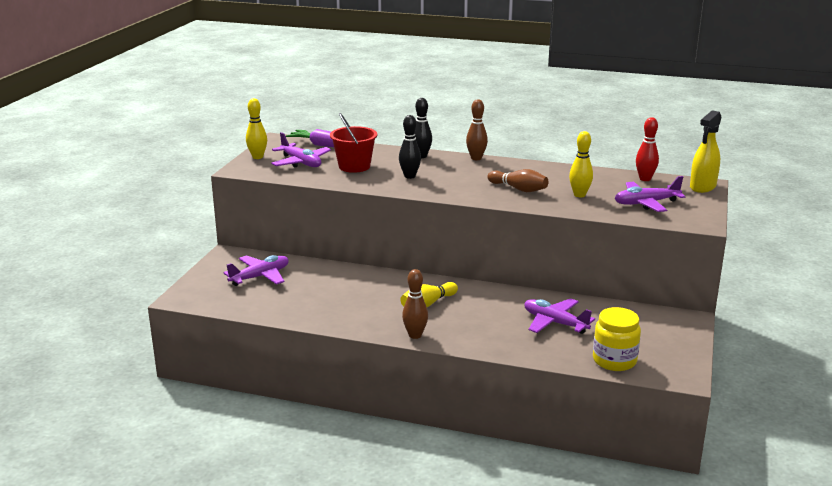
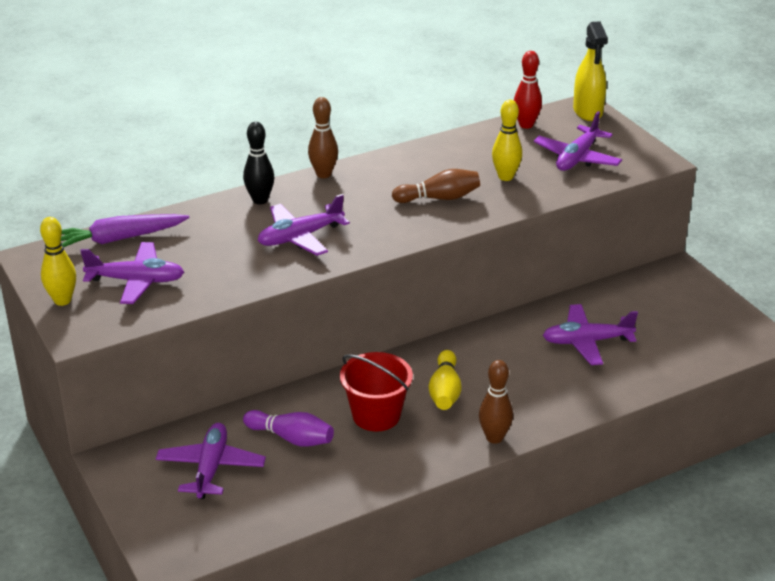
camera: 45 degrees left, 10 degrees up
red bucket [330,113,377,173] -> red bucket moved to [340,352,413,431]
black bowling pin [399,115,421,179] -> purple plane [257,194,350,256]
yellow jar [593,307,641,371] -> none
none -> purple bowling pin [243,410,334,447]

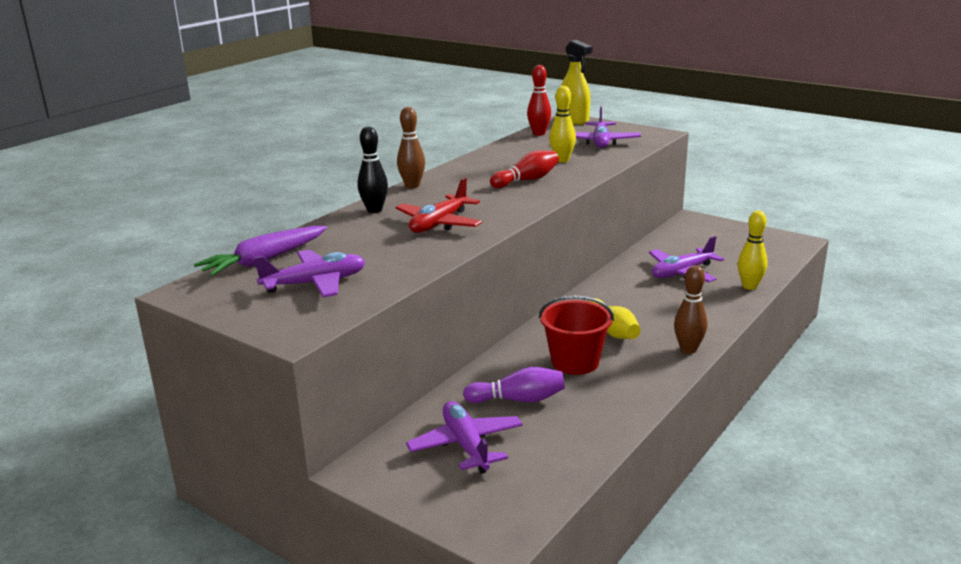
camera: 25 degrees left, 10 degrees down
yellow bowling pin [40,217,76,306] -> yellow bowling pin moved to [738,211,768,290]
purple plane [257,194,350,256] -> red plane [396,178,482,233]
brown bowling pin [392,169,480,203] -> red bowling pin [490,150,559,188]

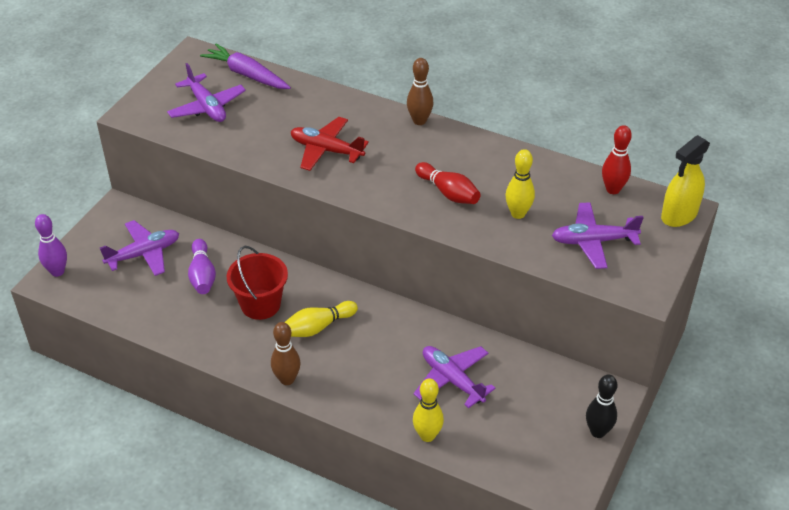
camera: 80 degrees right, 20 degrees up
black bowling pin [358,126,388,213] -> black bowling pin moved to [586,374,617,438]
none -> purple bowling pin [35,214,67,277]

